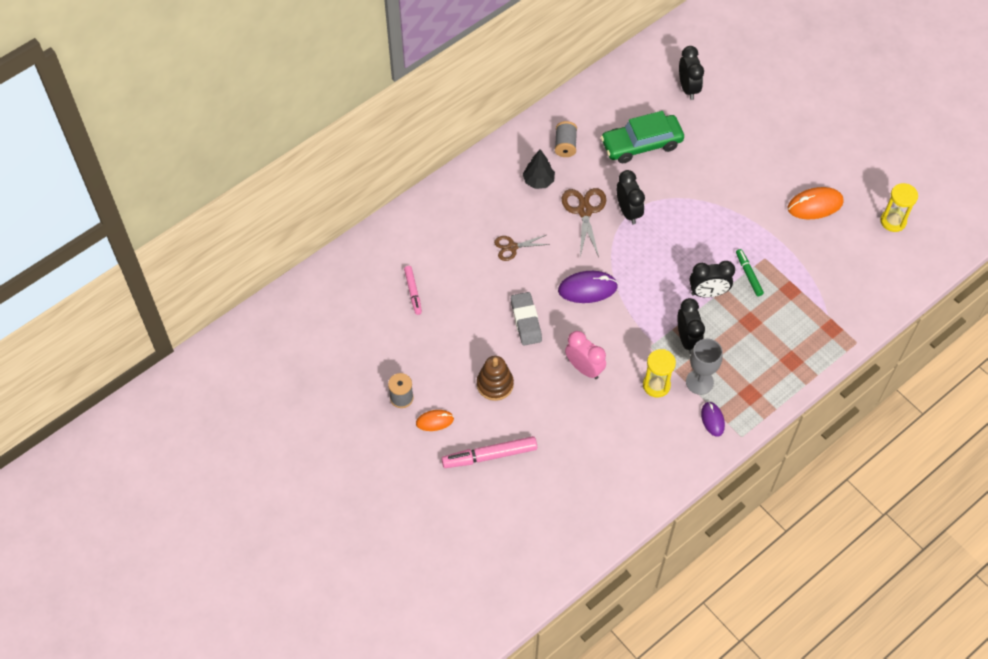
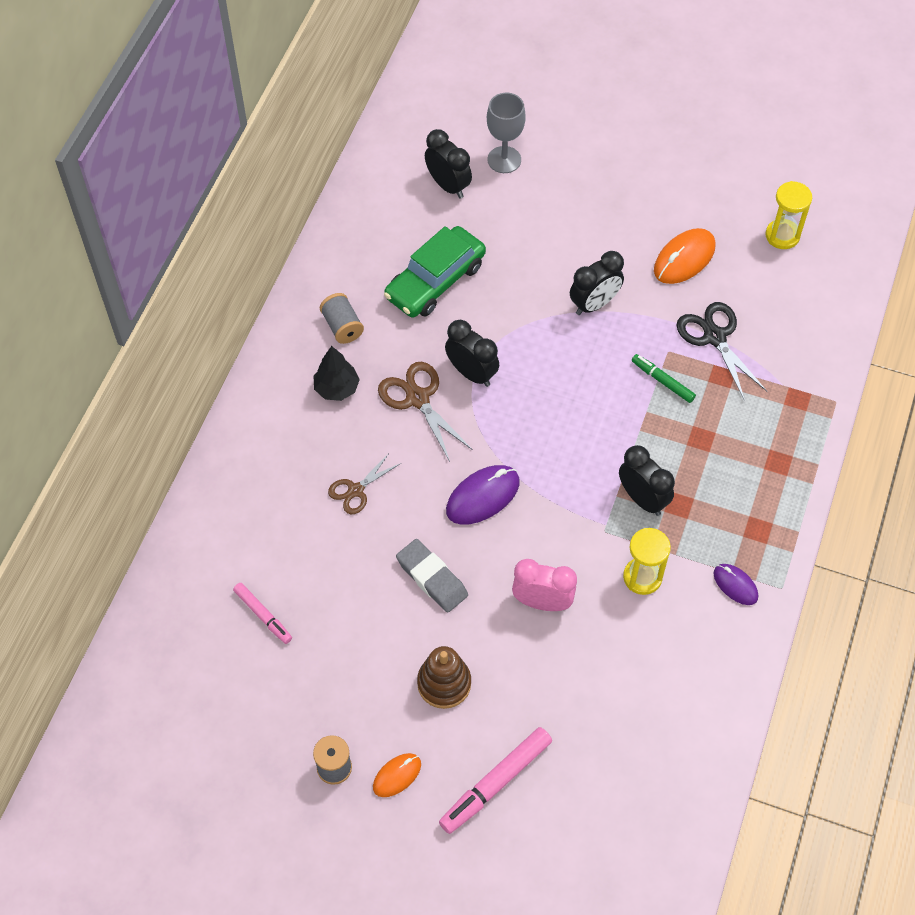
camera: 30 degrees left, 0 degrees up
grey goblet [686,339,723,395] -> grey goblet moved to [487,93,526,173]
black clock [690,261,735,298] -> black clock moved to [570,251,624,315]
none -> black scissors [676,302,767,401]

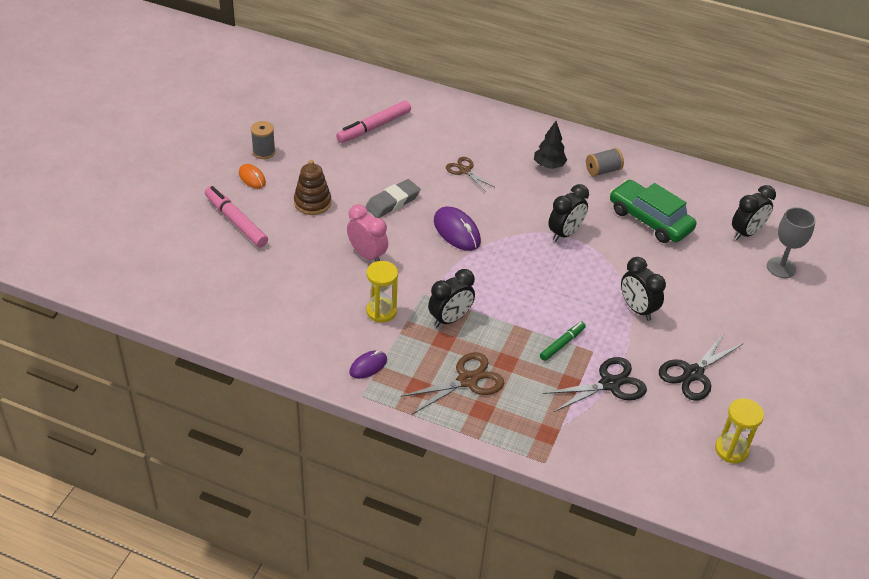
camera: 90 degrees right, 15 degrees down
pink marker [233,583,292,644] -> pink marker [336,100,411,143], size x1.65
brown scissors [378,362,473,462] -> brown scissors moved to [401,352,504,414]
pink clock [512,559,577,611] -> pink clock turned 60 degrees counterclockwise [347,204,388,262]
orange mouse [654,228,716,284] -> black scissors [659,332,743,401]

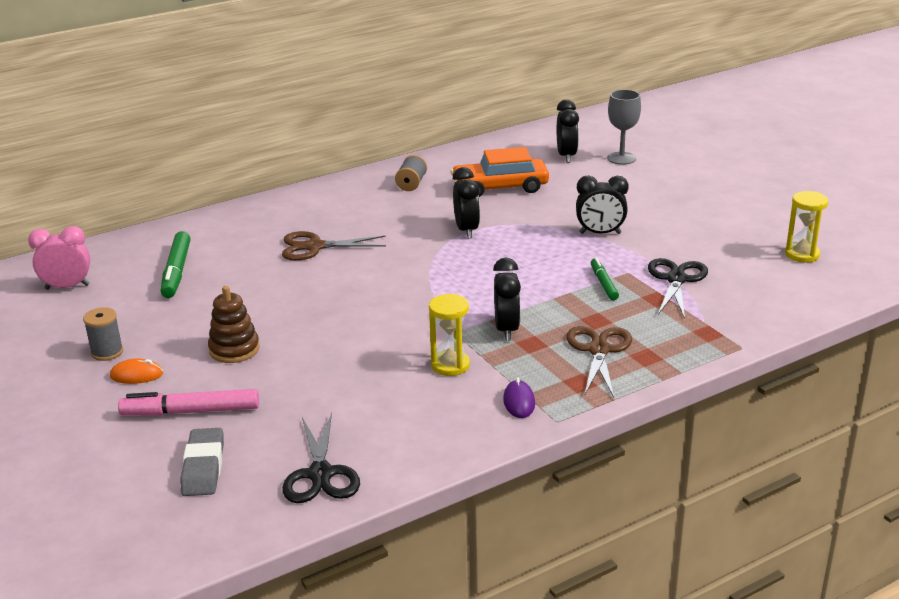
camera: 50 degrees left, 15 degrees down
pink marker [336,100,411,143] -> green marker [161,231,190,298]
pink clock [347,204,388,262] -> pink clock moved to [28,226,90,290]
grey eraser [365,179,420,218] -> grey eraser moved to [180,428,224,496]
purple mouse [434,206,481,251] -> none
brown scissors [446,157,494,192] -> brown scissors [282,231,386,261], size x1.55
black tree [534,121,567,169] -> none
green car [610,180,696,243] -> orange car [451,147,549,197]
black scissors [659,332,743,401] -> black scissors moved to [282,413,360,503]

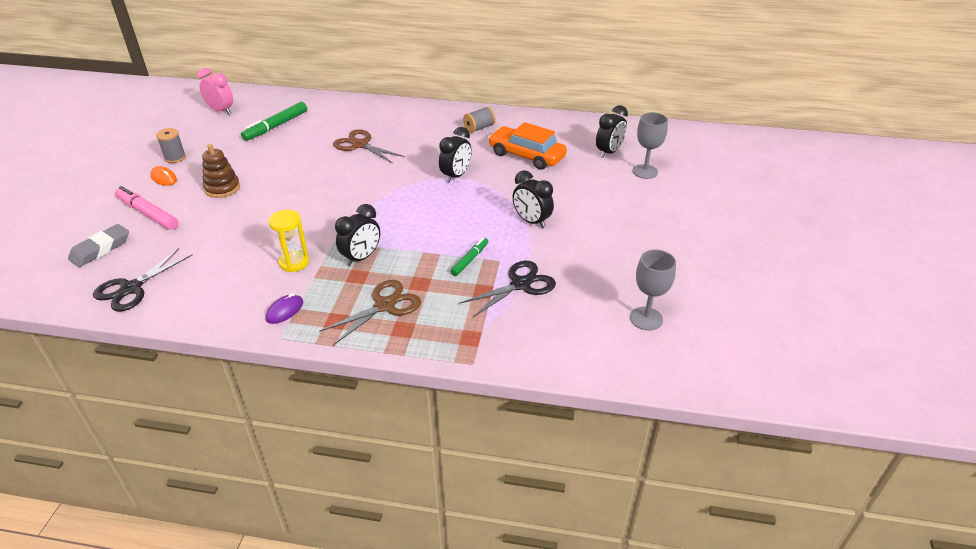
camera: 40 degrees right, 10 degrees up
yellow hourglass [785,191,828,263] -> grey goblet [630,249,676,330]

